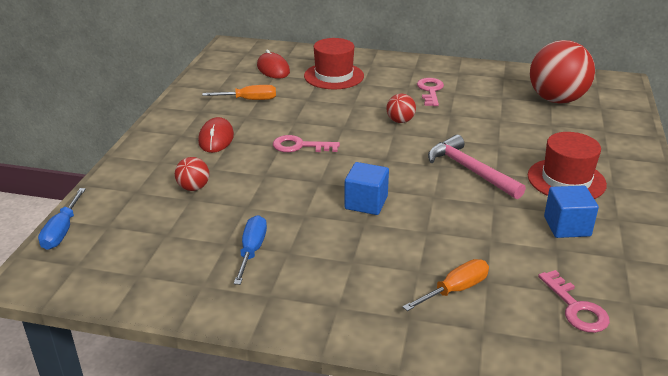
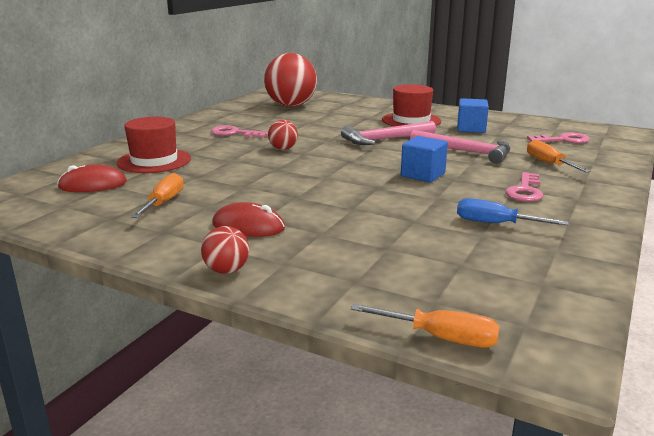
camera: 75 degrees left, 10 degrees down
blue screwdriver [38,188,86,250] -> orange screwdriver [351,304,500,348]
red ball [175,157,209,191] -> red ball moved to [201,226,249,274]
pink key [273,135,340,152] -> pink key moved to [505,172,543,202]
none -> pink hammer [410,130,511,164]

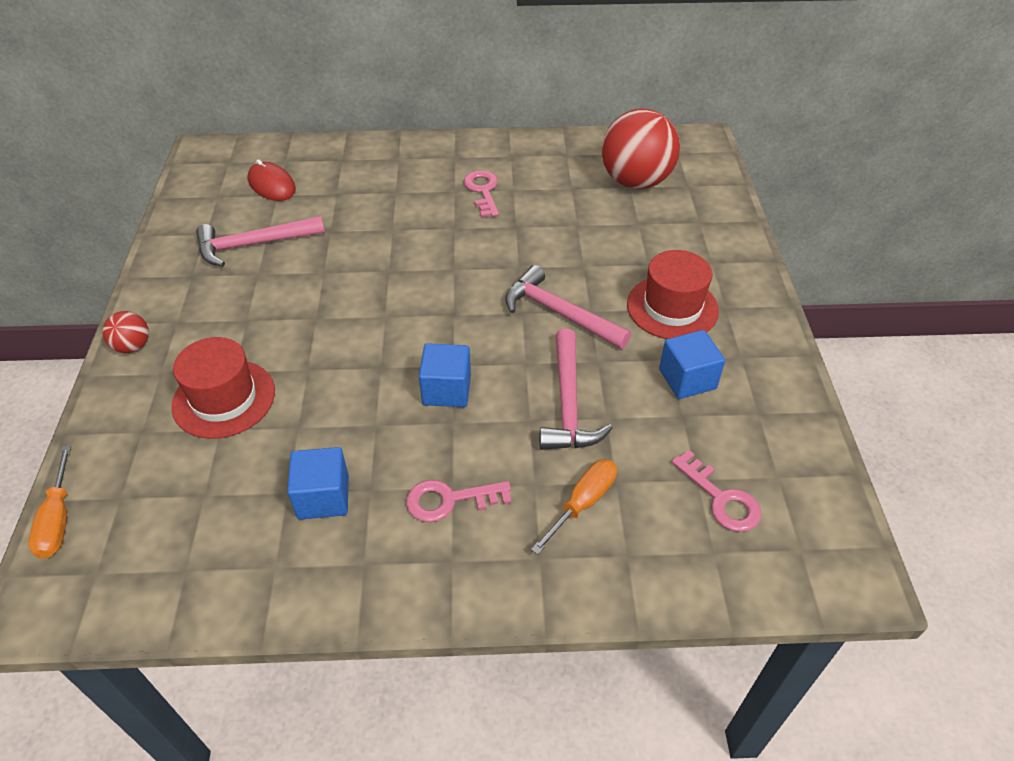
camera: 60 degrees right, 25 degrees up
red hat [117,117,191,173] -> red hat moved to [171,337,275,439]
orange screwdriver [131,173,184,218] -> pink hammer [196,216,325,267]
red mouse [212,202,285,237] -> none
red ball [268,120,298,150] -> none
blue screwdriver [457,198,569,225] -> blue cube [287,447,349,520]

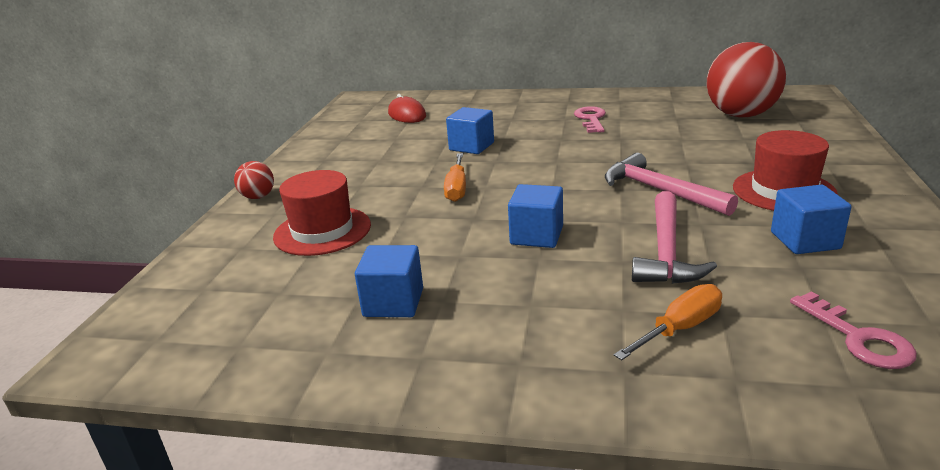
camera: 15 degrees right, 20 degrees down
orange screwdriver [28,445,71,559] -> orange screwdriver moved to [444,153,466,202]
pink hammer [196,216,325,267] -> none
pink key [406,480,511,522] -> none
none -> blue cube [446,107,494,154]

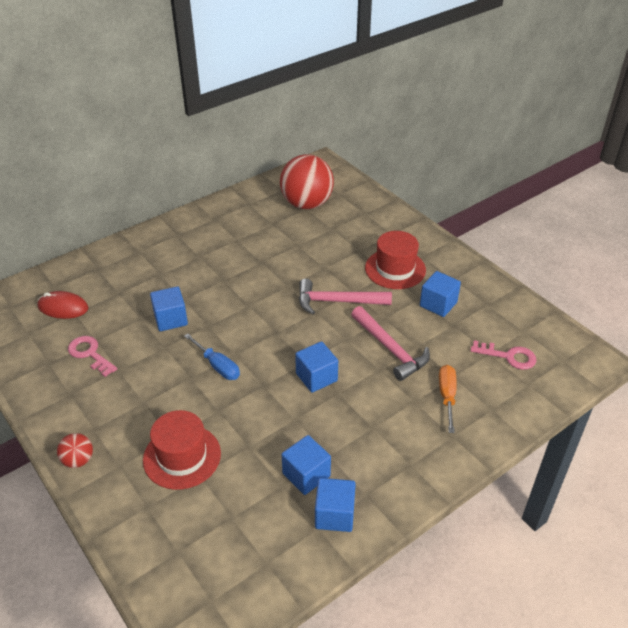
camera: 50 degrees left, 15 degrees up
orange screwdriver [444,153,466,202] -> blue screwdriver [184,334,240,380]
pink key [574,106,606,133] -> pink key moved to [68,336,117,377]
none -> blue cube [315,478,356,532]

